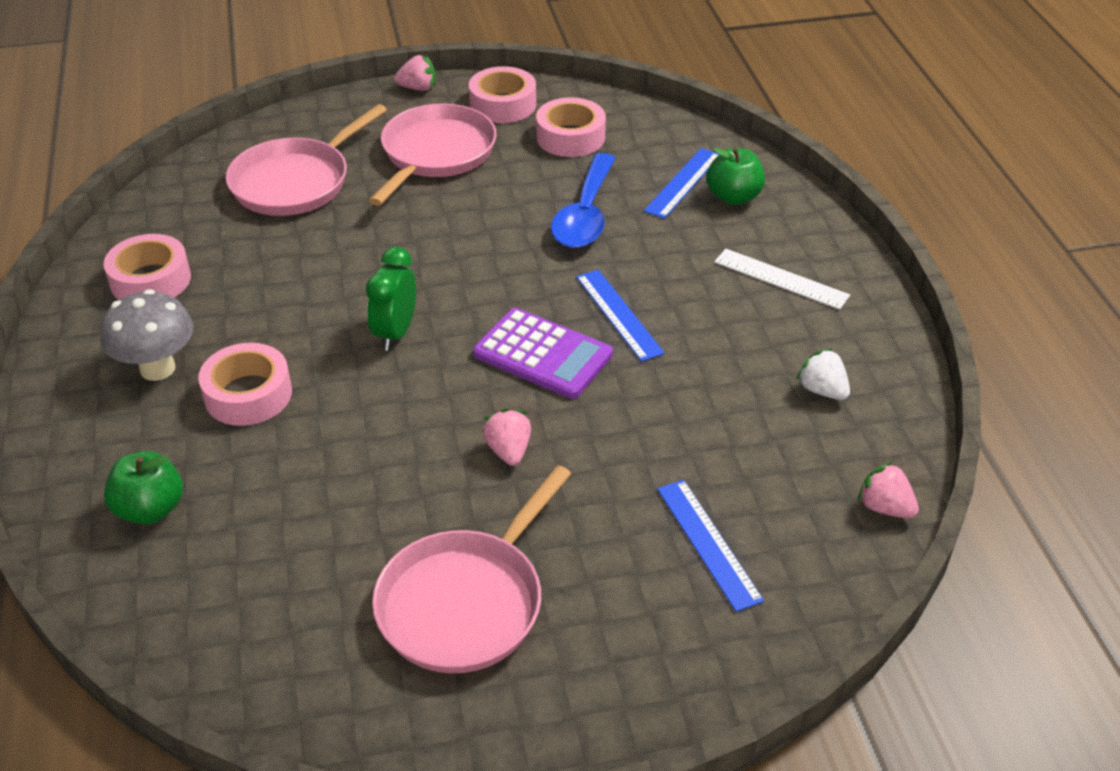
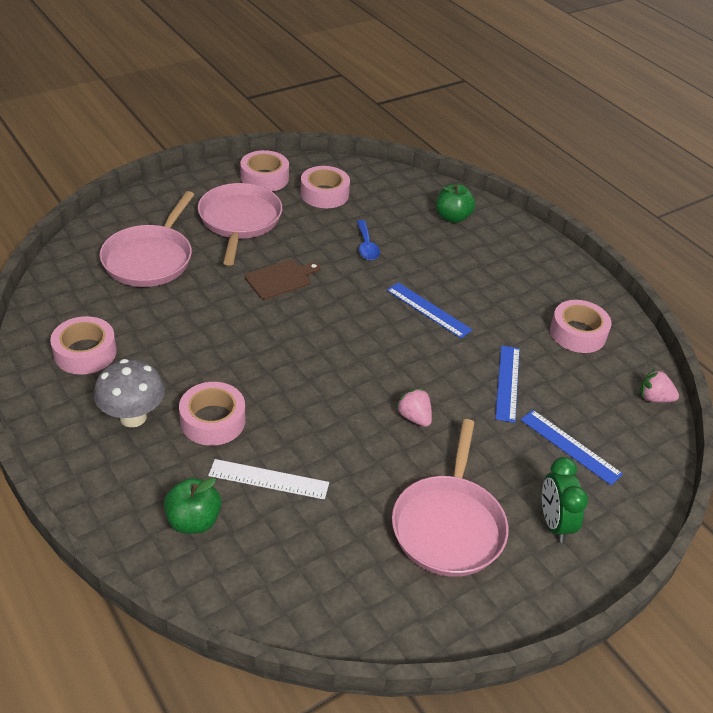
camera: 25 degrees left, 0 degrees up
green clock [366,247,416,350] -> green clock moved to [542,457,588,543]
pink strawberry [394,55,436,91] -> none
purple calculator [473,308,613,399] -> none
blue spoon [551,153,616,248] -> blue spoon [357,220,380,260], size x0.58
blue ruler [644,148,719,219] -> blue ruler moved to [495,345,520,423]
white ruler [714,249,850,310] -> white ruler moved to [208,459,329,500]
white strawberry [796,348,850,400] -> pink tape [550,300,611,353]
none -> brown cutting board [245,260,321,299]

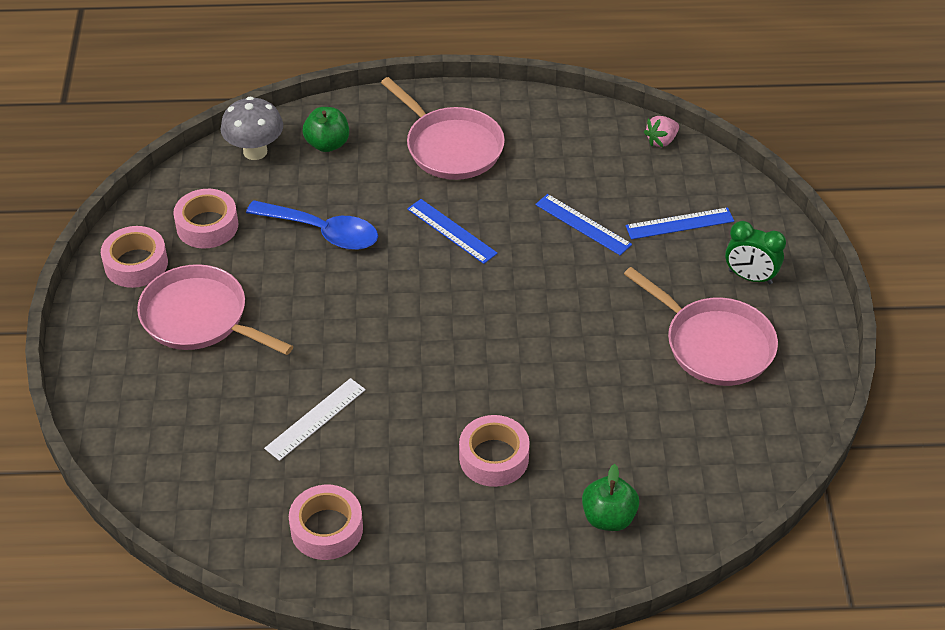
camera: 55 degrees left, 5 degrees up
grey mushroom [94,359,165,427] -> grey mushroom moved to [221,97,283,160]
pink pan [99,191,194,287] -> pink pan moved to [381,77,505,180]
white ruler [208,459,329,500] -> white ruler moved to [264,378,366,461]
brown cutting board [245,260,321,299] -> none
blue spoon [357,220,380,260] -> blue spoon [246,200,378,250], size x1.73
blue ruler [387,282,472,338] -> blue ruler turned 60 degrees clockwise [407,199,498,264]
pink strawberry [396,388,432,427] -> none
pink tape [550,300,611,353] -> none

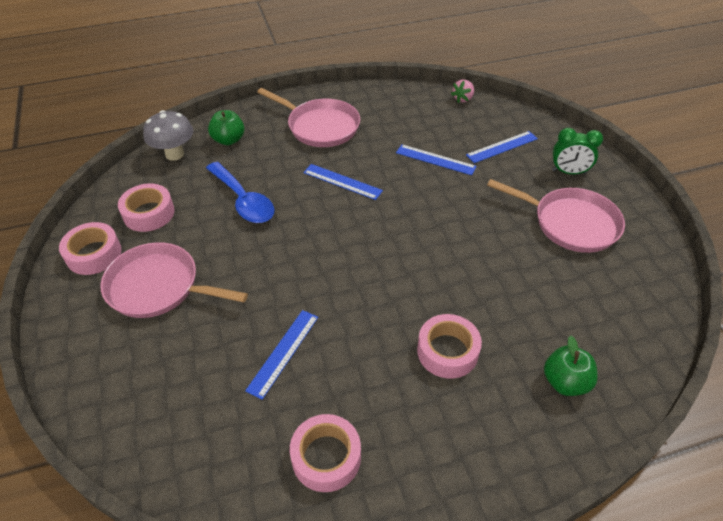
camera: 15 degrees left, 0 degrees up
blue spoon [246,200,378,250] -> blue spoon turned 45 degrees clockwise [206,162,274,223]
white ruler [264,378,366,461] -> blue ruler [245,310,318,400]

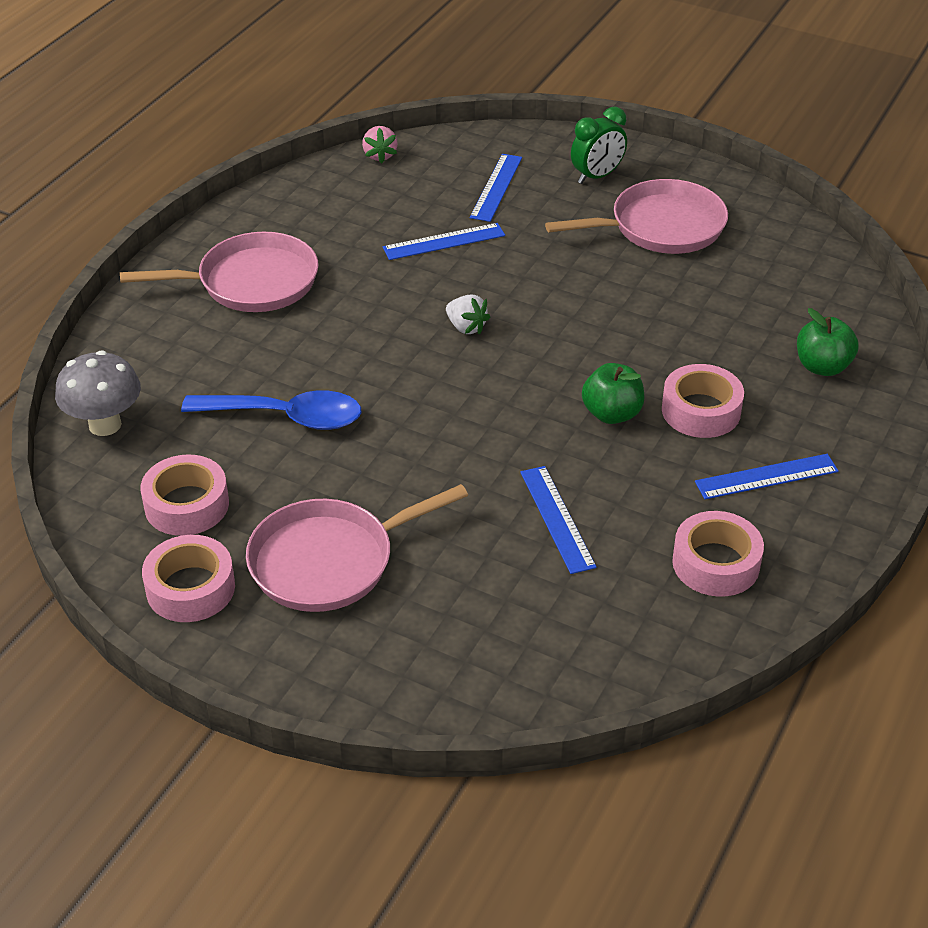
camera: 45 degrees left, 5 degrees down
green apple [208,110,245,145] -> green apple moved to [582,363,645,424]
blue ruler [303,164,383,200] -> blue ruler moved to [695,454,839,499]
none -> white strawberry [446,295,490,334]

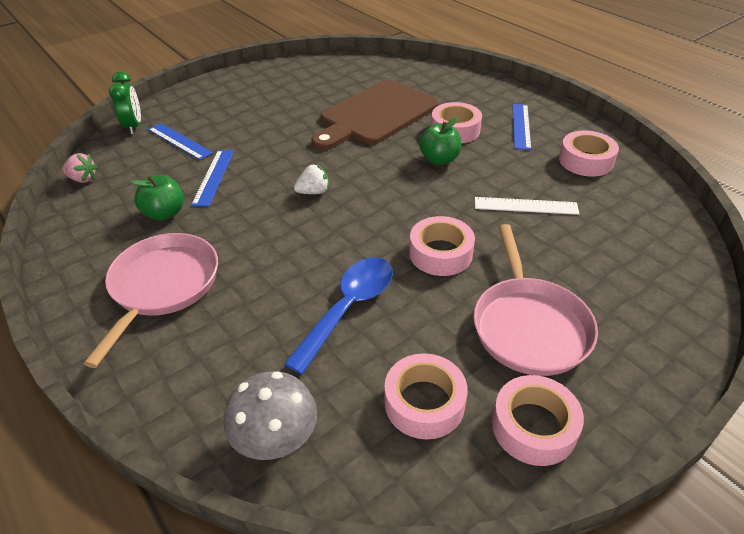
camera: 65 degrees left, 0 degrees up
blue ruler [520,466,597,574] -> white ruler [475,197,579,215]
pink pan [545,179,728,254] -> none
green clock [571,106,627,184] -> green clock moved to [109,71,141,134]
green apple [797,308,859,376] -> green apple moved to [130,175,184,221]
none -> brown cutting board [311,80,438,150]
none -> pink tape [409,216,475,276]

